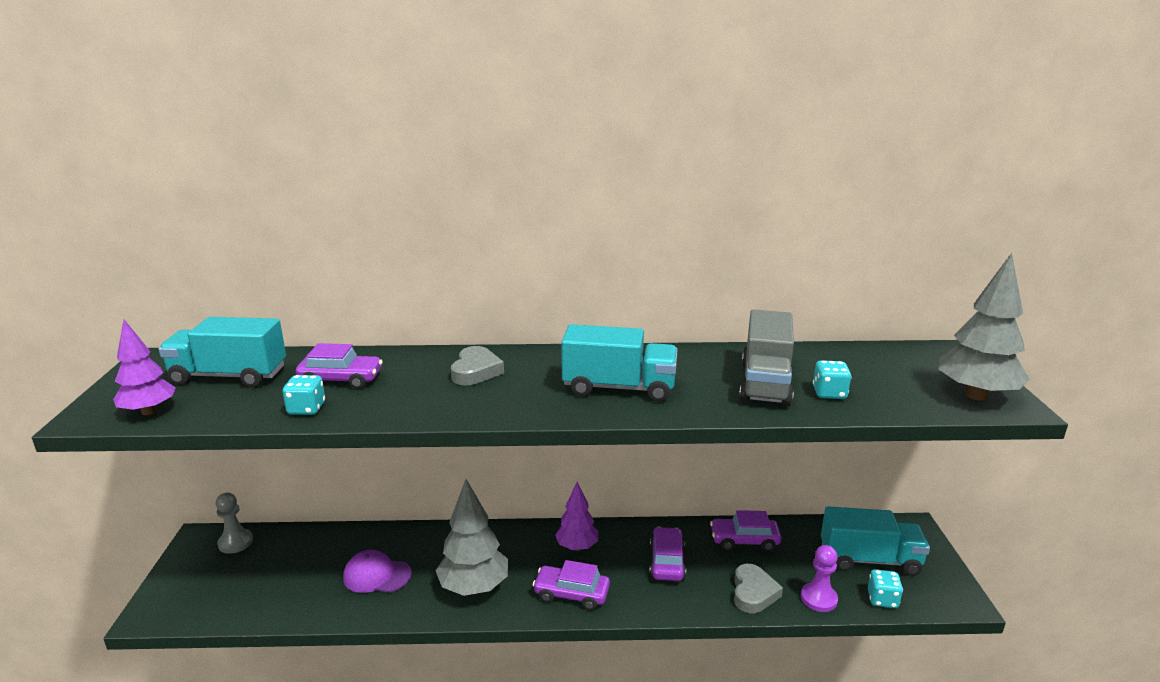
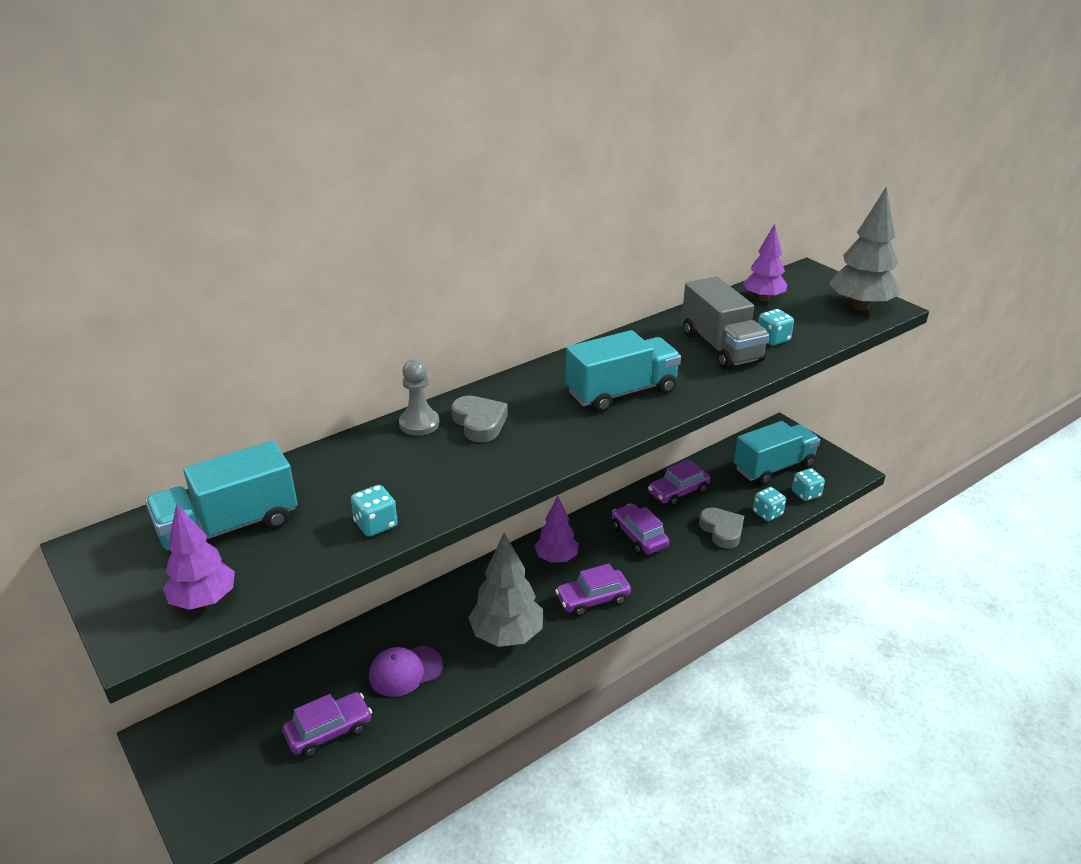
camera: 35 degrees left, 10 degrees up
grey pawn [215,493,253,554] -> grey pawn moved to [399,359,440,436]
purple car [296,343,383,389] -> purple car moved to [282,692,372,758]
purple pawn [801,545,838,612] -> turquoise dice [753,487,786,521]
none -> purple tree [743,224,787,301]

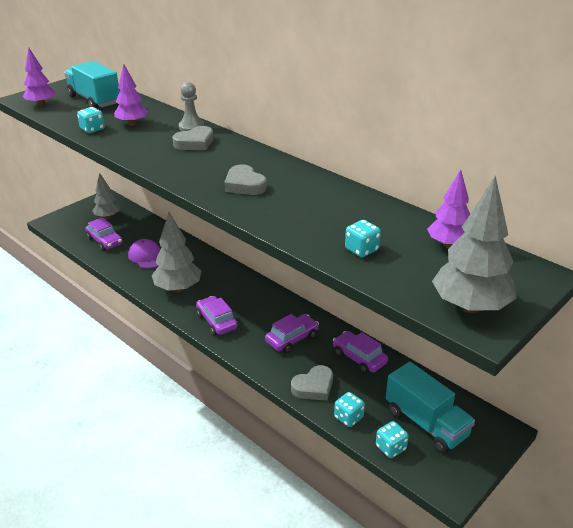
camera: 80 degrees right, 0 degrees up
purple tree [535,496,579,562] -> purple tree moved to [114,64,148,126]
turquoise truck [566,330,681,412] -> grey heart [224,165,267,195]
grey truck [682,276,769,369] -> none
none -> grey tree [92,173,120,219]

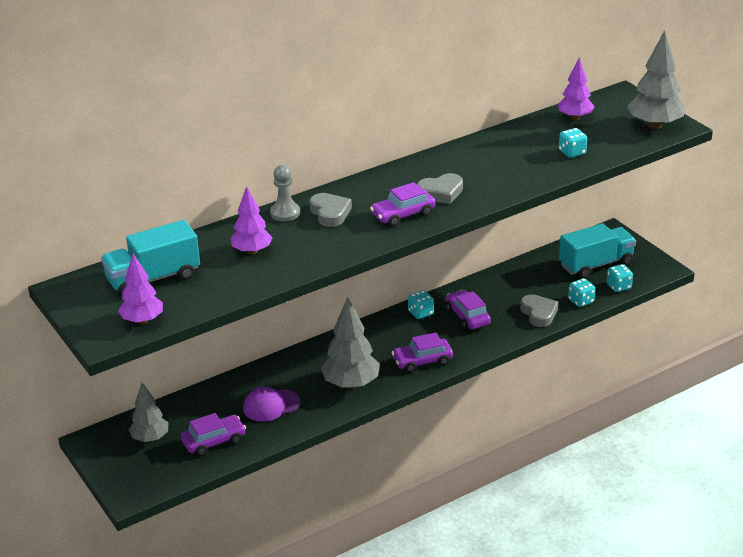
camera: 75 degrees left, 0 degrees up
turquoise dice [77,107,105,133] -> turquoise dice moved to [408,290,434,319]
purple car [333,331,388,374] -> purple car moved to [370,182,435,227]

